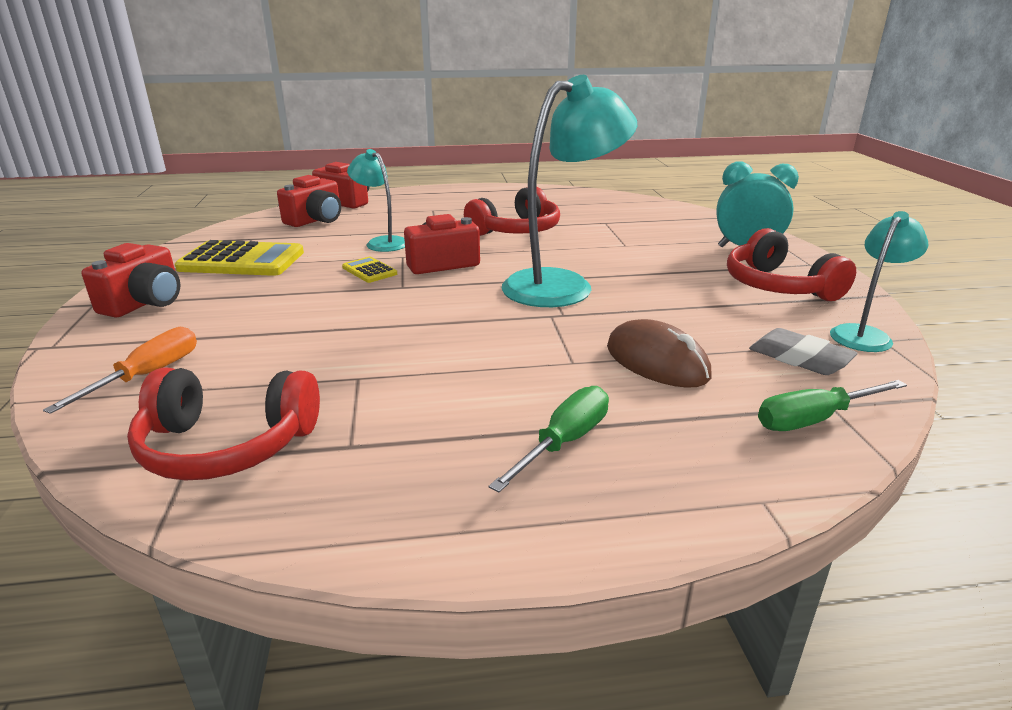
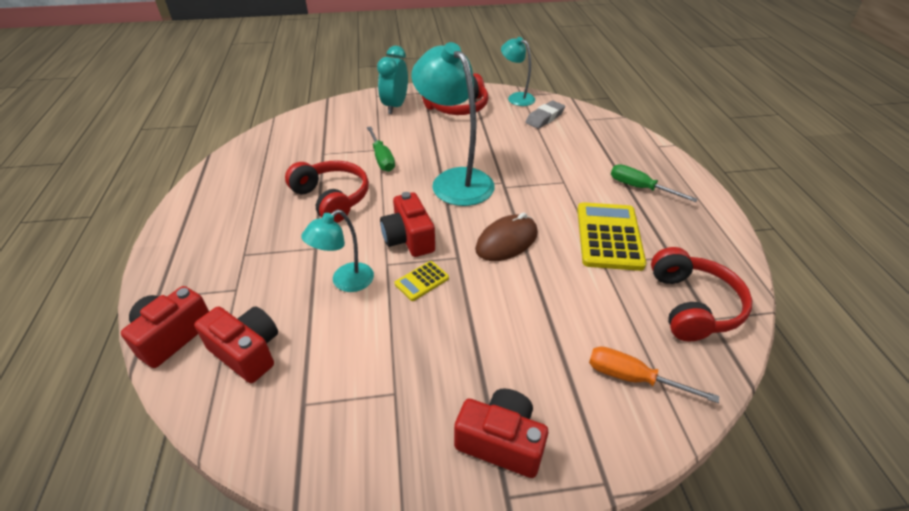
camera: 90 degrees left, 15 degrees up
yellow calculator [175,240,304,276] -> yellow calculator moved to [577,202,646,271]
brown mouse [607,319,712,388] -> brown mouse moved to [475,213,538,261]
green screwdriver [758,380,907,431] -> green screwdriver moved to [367,127,395,172]

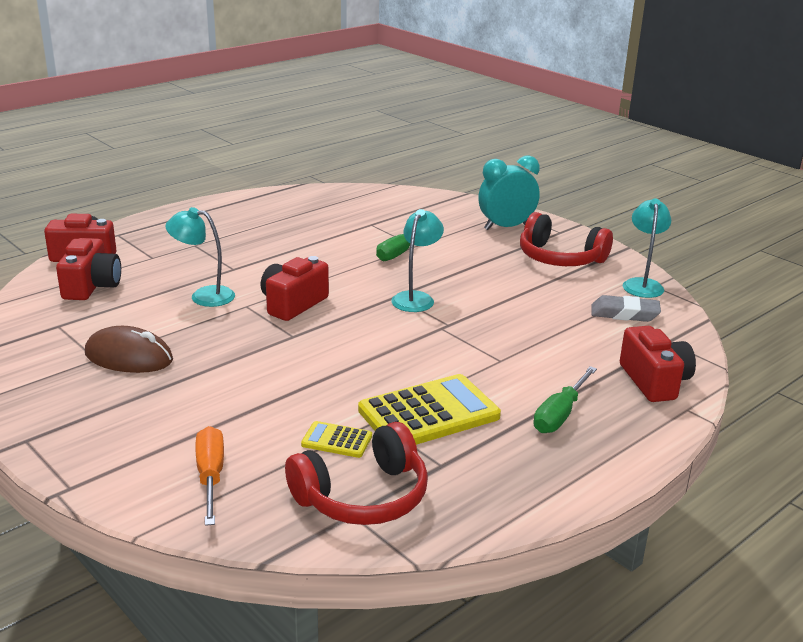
camera: 55 degrees right, 15 degrees down
red headphones [285,160,369,223] -> none
yellow calculator [394,261,449,301] -> yellow calculator moved to [301,421,372,458]
turquoise lamp [411,42,494,206] -> turquoise lamp [391,209,444,312], size x0.55
red camera [454,388,548,478] -> red camera moved to [620,326,696,402]
brown mouse [475,213,538,261] -> brown mouse moved to [85,326,173,373]
green screwdriver [611,164,698,202] -> green screwdriver turned 150 degrees counterclockwise [533,366,597,433]

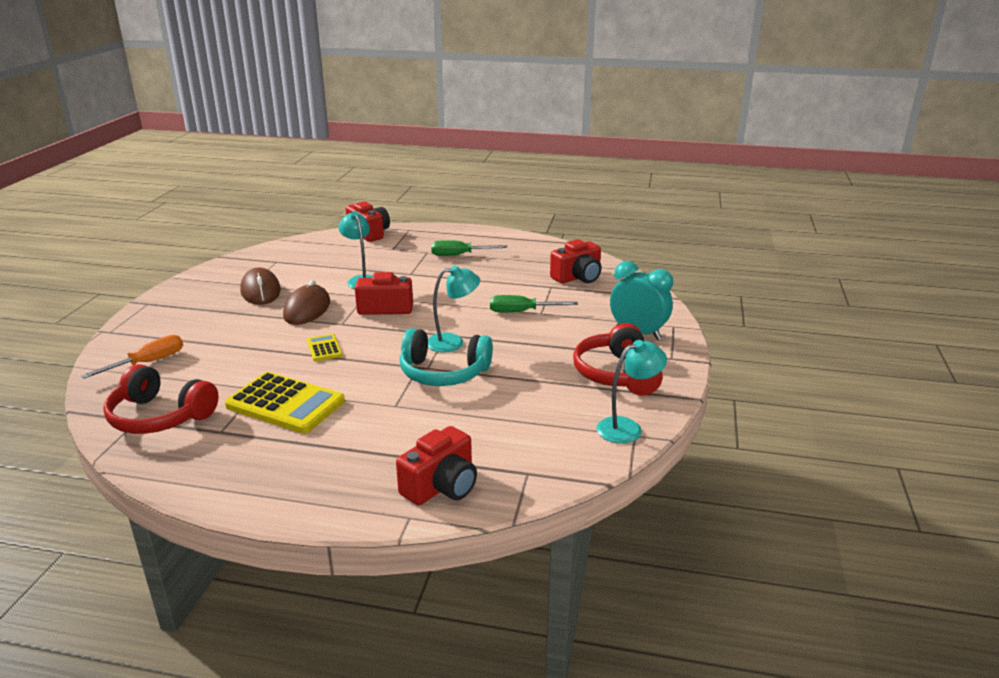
camera: 55 degrees right, 0 degrees up
red camera [56,238,121,300] -> red camera moved to [550,239,602,283]
yellow calculator [301,421,372,458] -> yellow calculator moved to [307,334,342,362]
green screwdriver [533,366,597,433] -> green screwdriver moved to [431,240,508,256]
grey eraser [591,295,661,322] -> none
none -> brown mouse [283,280,330,325]
none -> turquoise headphones [400,328,493,386]

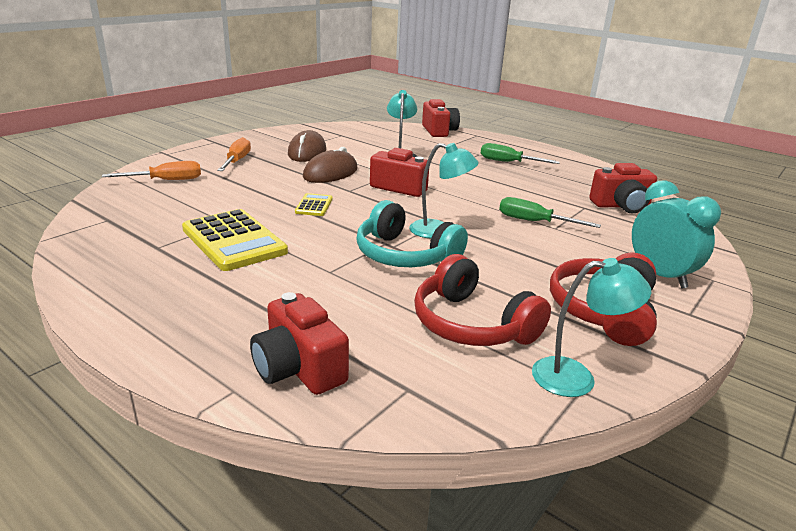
camera: 25 degrees right, 0 degrees up
red headphones [103,364,219,434] -> red headphones moved to [414,254,551,346]
red camera [396,426,477,505] -> red camera turned 75 degrees clockwise [250,292,349,395]
none -> orange screwdriver [217,137,251,171]

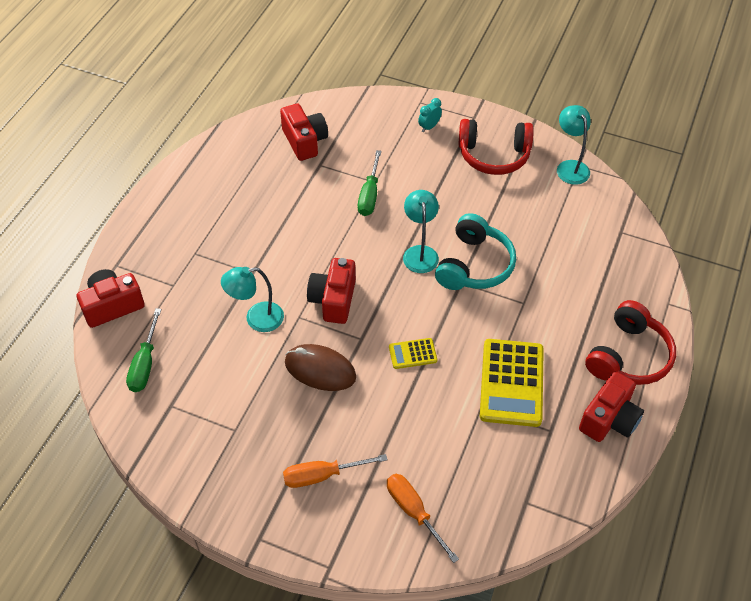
camera: 105 degrees left, 25 degrees up
yellow calculator [182,209,288,271] -> yellow calculator turned 150 degrees clockwise [480,339,544,427]
red camera [250,292,349,395] -> red camera moved to [579,371,644,442]
brown mouse [288,130,326,162] -> none
red headphones [414,254,551,346] -> red headphones moved to [585,300,676,385]
green screwdriver [481,143,560,164] -> green screwdriver moved to [126,308,161,392]
turquoise clock [632,180,721,288] -> turquoise clock [418,98,442,132], size x0.50

